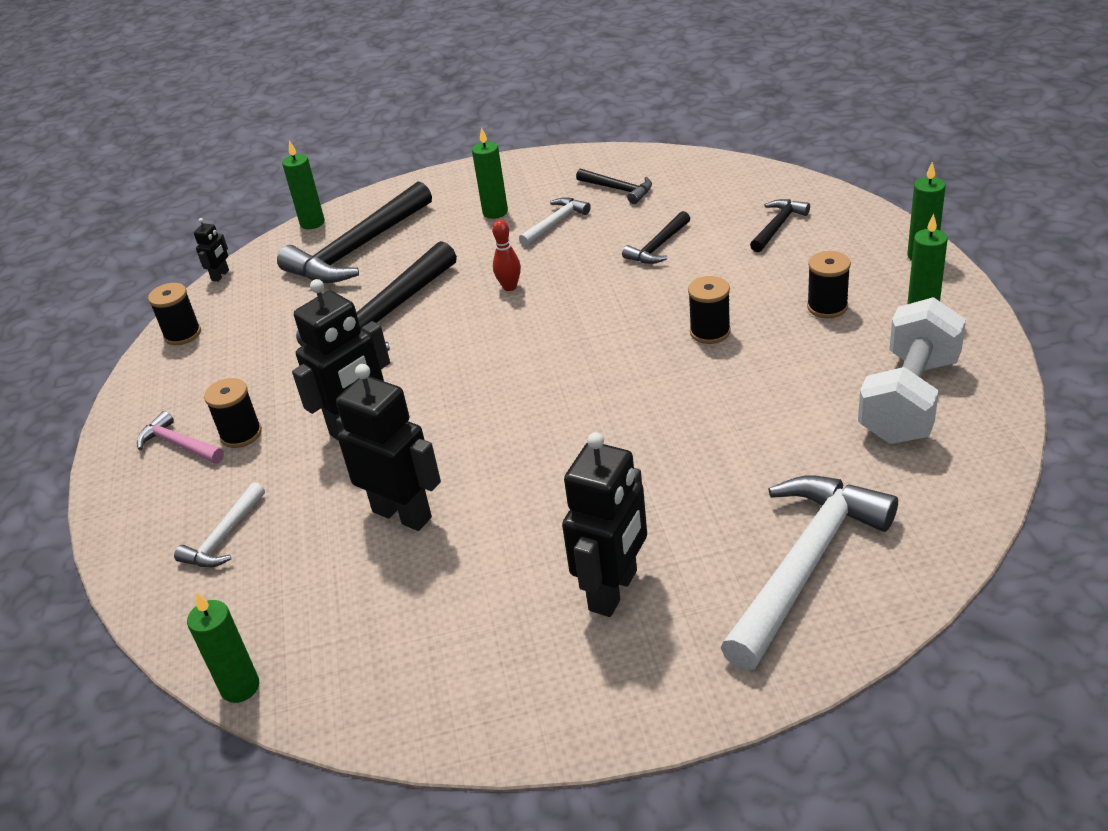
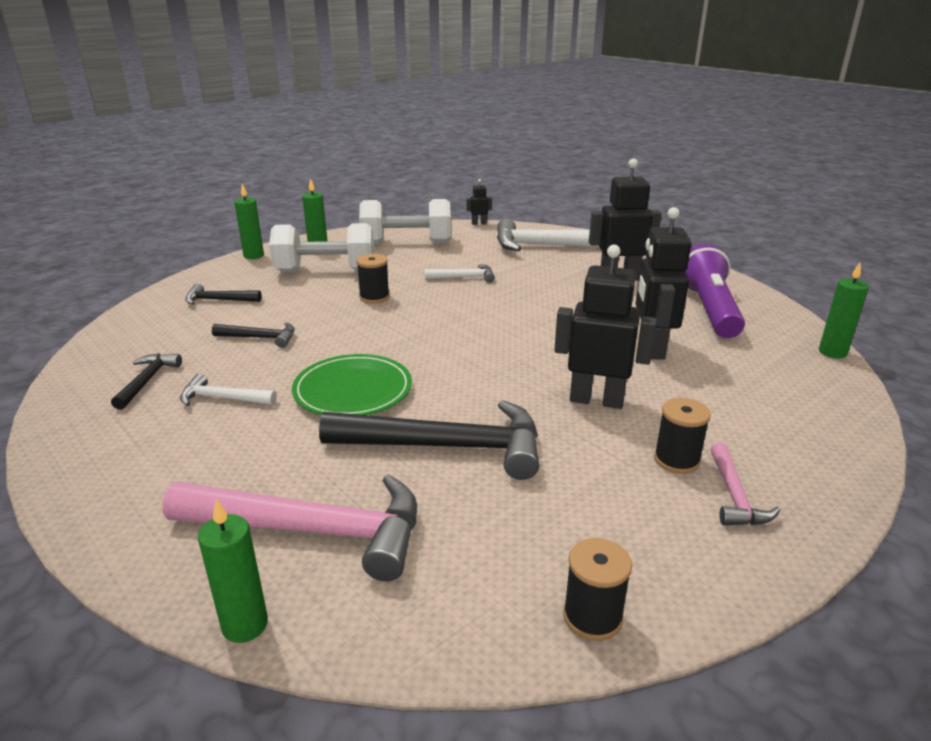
camera: 125 degrees left, 10 degrees down
white hammer [174,482,265,568] -> white hammer moved to [424,264,495,283]
black robot [194,218,229,282] -> black robot moved to [466,179,492,225]
black hammer [277,181,432,283] -> pink hammer [162,474,417,581]
green candle [472,127,508,219] -> none
red bowling pin [492,220,521,291] -> green plate [292,354,412,415]
black spool [807,251,851,318] -> white dumbbell [269,223,374,272]
none -> purple flashlight [685,244,745,338]

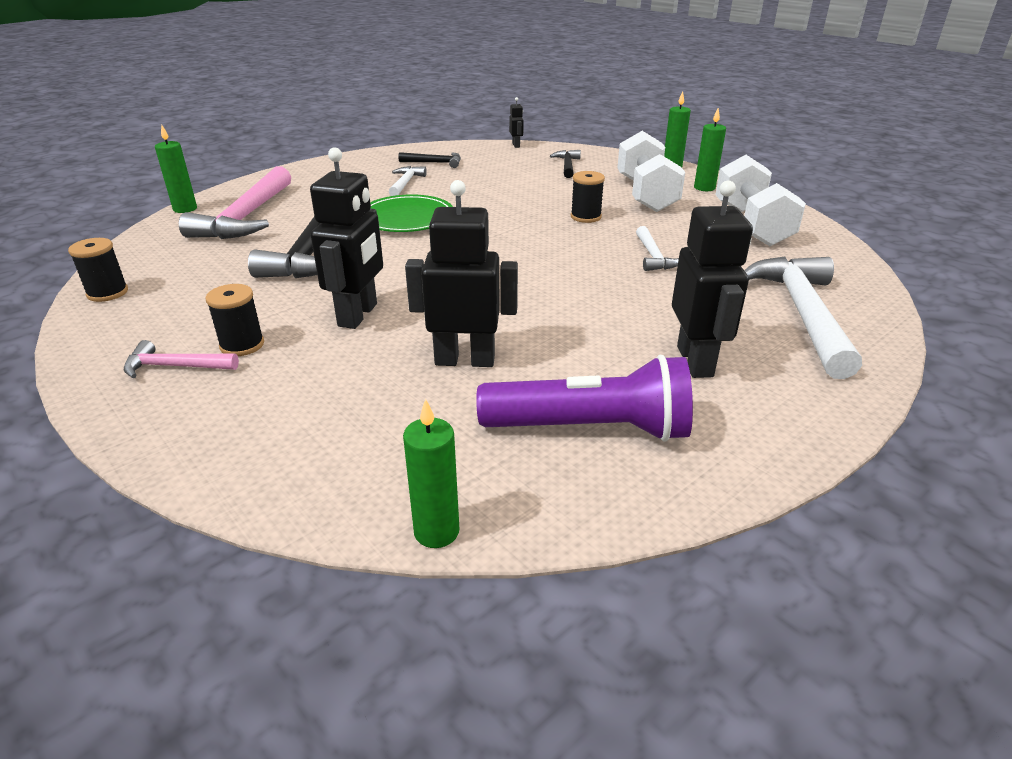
camera: 90 degrees right, 5 degrees up
black hammer [212,322,295,348] -> none
black robot [466,179,492,225] -> black robot moved to [509,97,524,148]

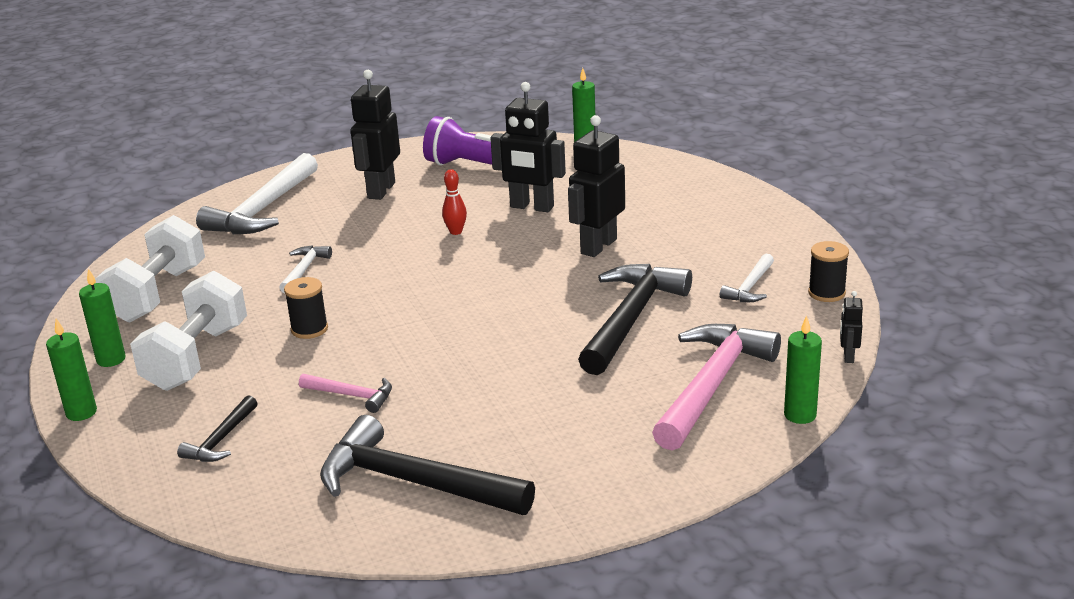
camera: 160 degrees left, 5 degrees down
pink hammer [124,340,239,378] -> pink hammer moved to [299,374,392,413]
black spool [206,284,264,356] -> none
green plate [370,194,453,232] -> none
white hammer [389,166,427,196] -> white hammer moved to [720,254,774,302]
black hammer [398,152,461,168] -> black hammer [320,415,535,515], size x2.05
black robot [509,97,524,148] -> black robot moved to [840,291,863,363]
none -> red bowling pin [442,169,467,235]

